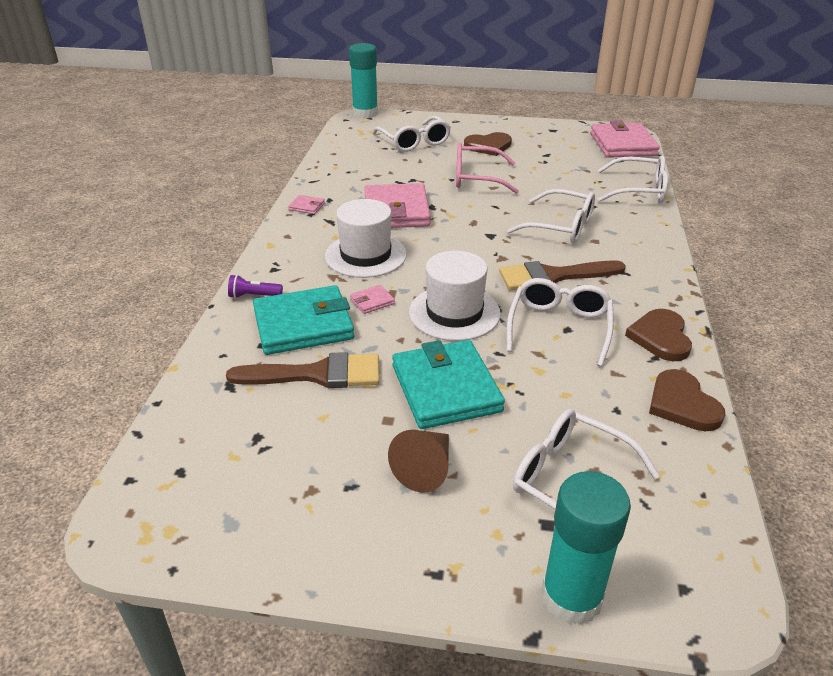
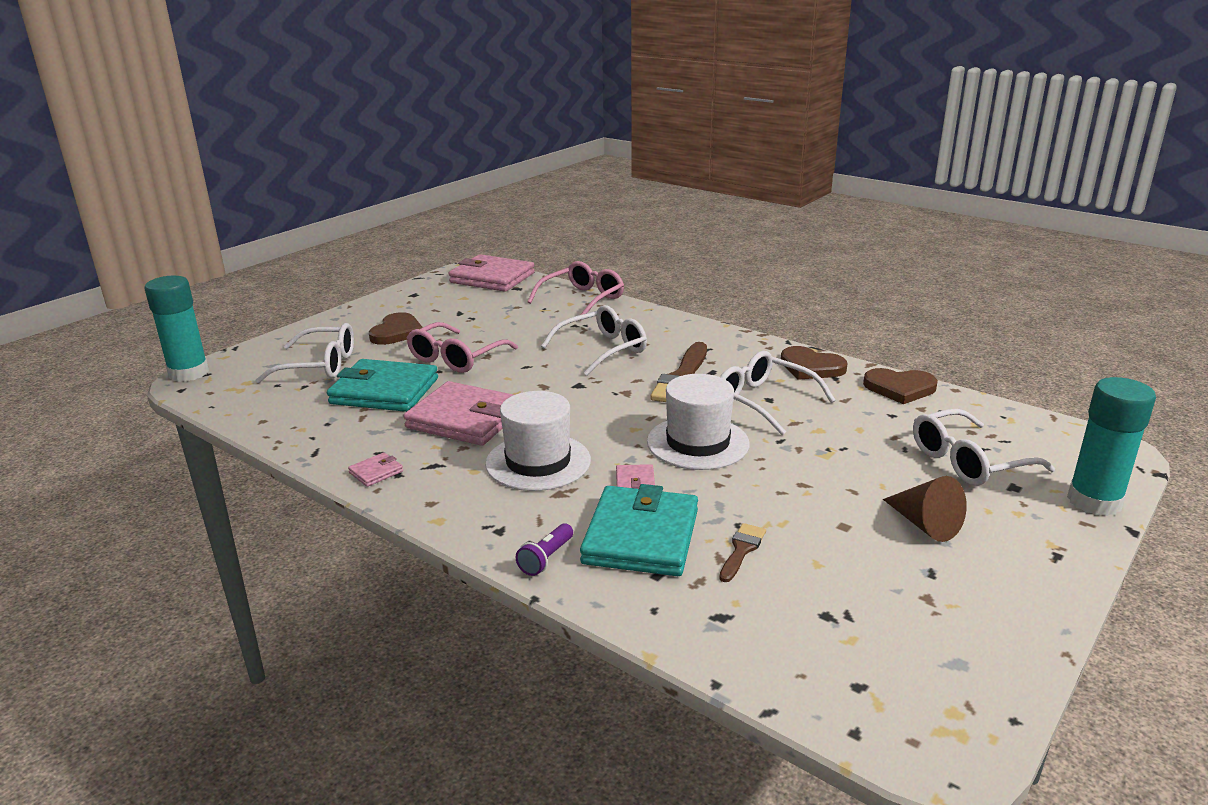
camera: 60 degrees left, 10 degrees down
brown brush [226,352,380,388] -> brown brush [719,523,766,582], size x0.51
turquoise wallet [392,340,505,429] -> turquoise wallet moved to [327,359,438,412]
white glasses [598,156,668,203] -> pink glasses [527,261,624,315]

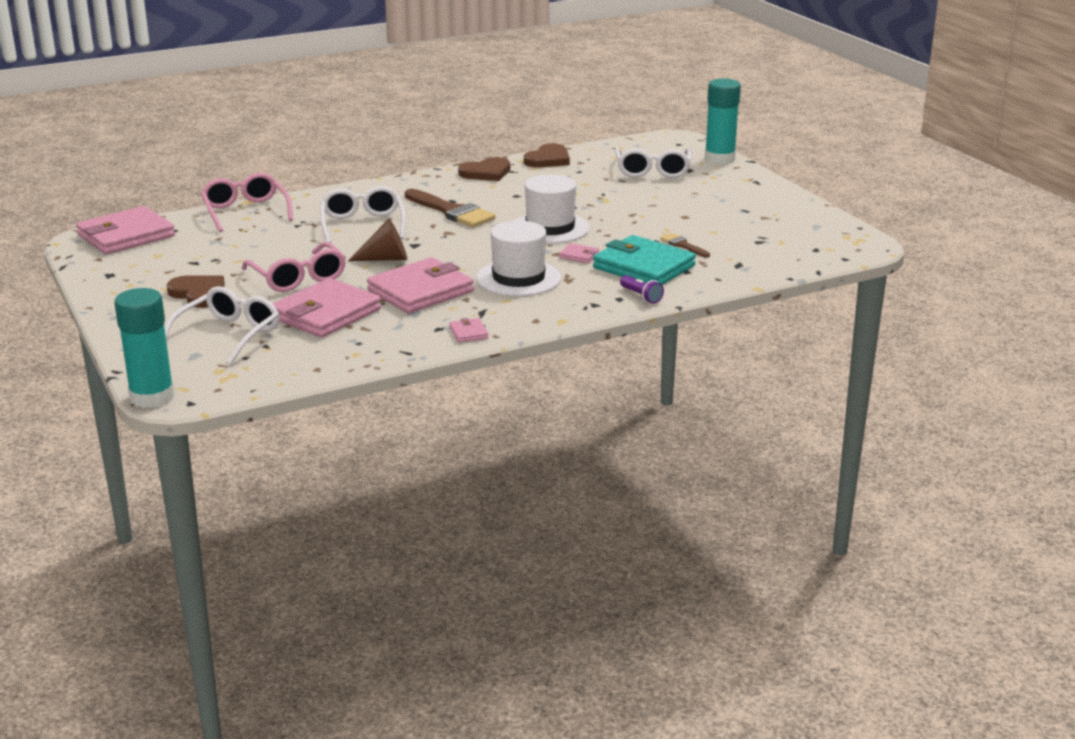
camera: 65 degrees left, 0 degrees up
turquoise wallet [327,359,438,412] -> pink wallet [272,278,381,338]
white glasses [720,351,836,435] -> none
brown cone [883,476,967,542] -> brown cone moved to [348,219,407,261]

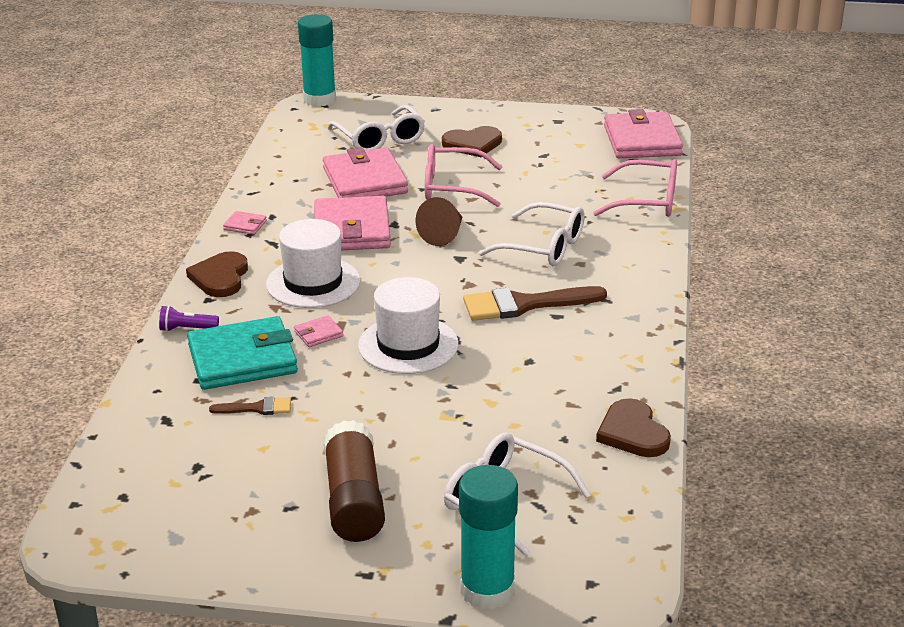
camera: 125 degrees right, 5 degrees up
brown heart [458,157,510,181] -> brown heart moved to [186,251,248,297]
none -> brown glue stick [324,420,385,542]

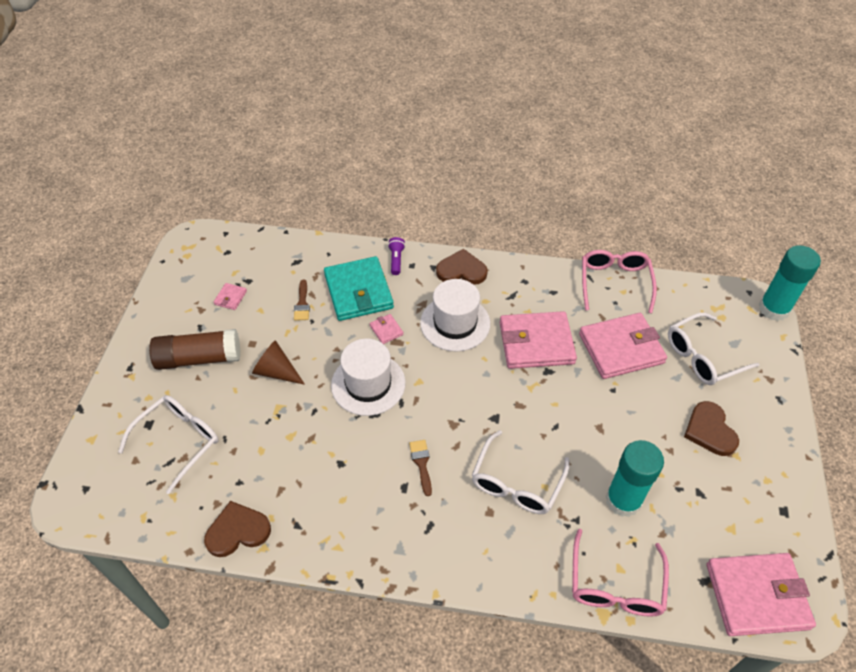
camera: 90 degrees right, 20 degrees up
pink wallet [223,211,267,235] -> pink wallet moved to [214,283,247,310]
brown cone [415,197,462,246] -> brown cone moved to [252,340,305,385]
pink glasses [425,144,502,207] -> pink glasses moved to [582,250,657,313]
turquoise glue stick [459,465,518,610] -> turquoise glue stick moved to [605,440,664,517]
brown brush [463,286,607,321] -> brown brush [409,440,432,496], size x0.51

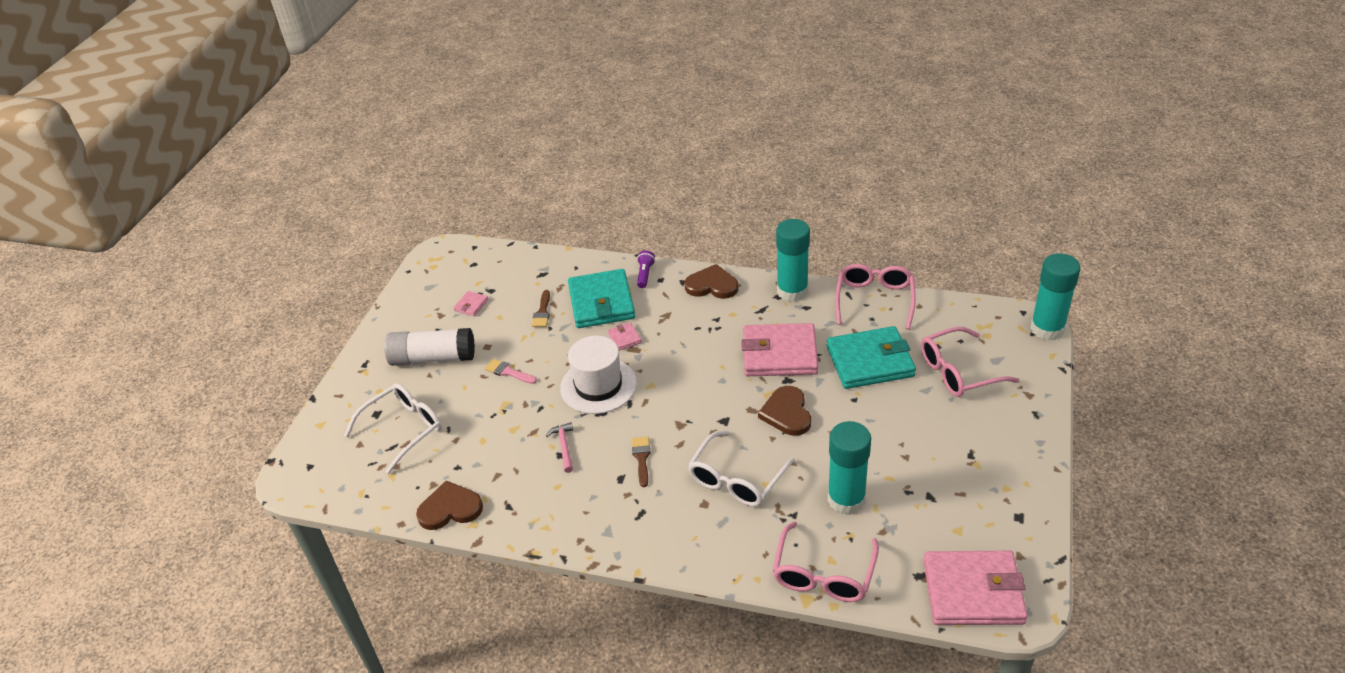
camera: 10 degrees right, 10 degrees down
brown glue stick [149,329,241,370] -> white glue stick [384,328,475,366]
brown cone [252,340,305,385] -> pink brush [485,359,537,384]
white hat [420,279,490,352] -> none
pink wallet [579,313,667,379] -> turquoise wallet [827,326,916,389]
white glasses [668,312,760,385] -> pink glasses [921,327,1019,397]
brown heart [684,401,739,456] -> brown heart moved to [758,386,811,436]
none -> pink hammer [546,422,573,473]
none -> turquoise glue stick [776,219,810,302]

